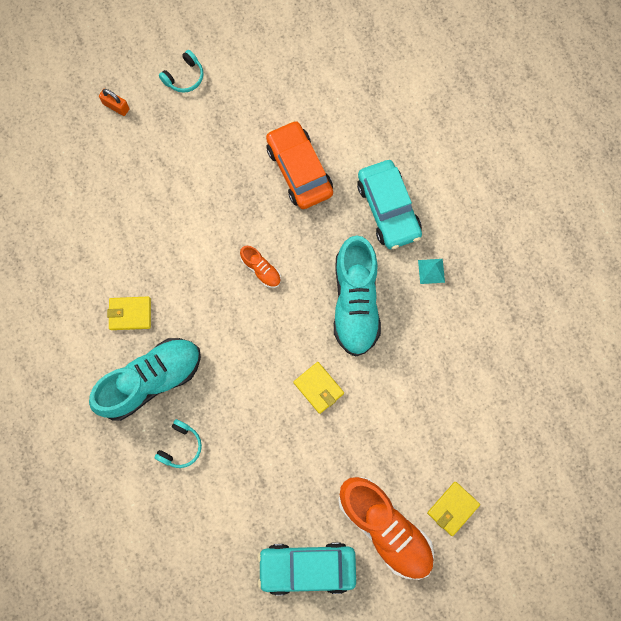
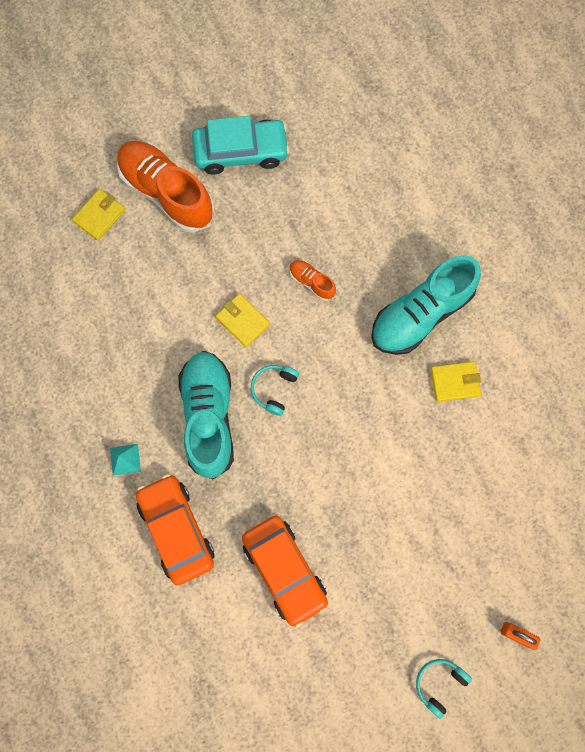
camera: 175 degrees right, 0 degrees up
turquoise headphones [155,419,202,468] -> turquoise headphones moved to [251,365,299,416]
orange shoe [240,246,281,288] -> orange shoe moved to [290,260,336,301]
turquoise car [357,160,422,249] -> orange car [136,474,214,585]

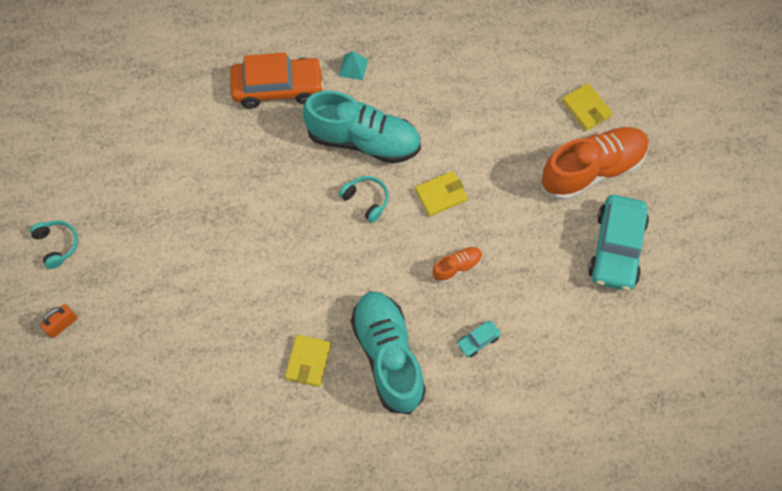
camera: 110 degrees right, 10 degrees down
orange car [242,516,328,628] -> none
none -> turquoise car [457,320,501,357]

